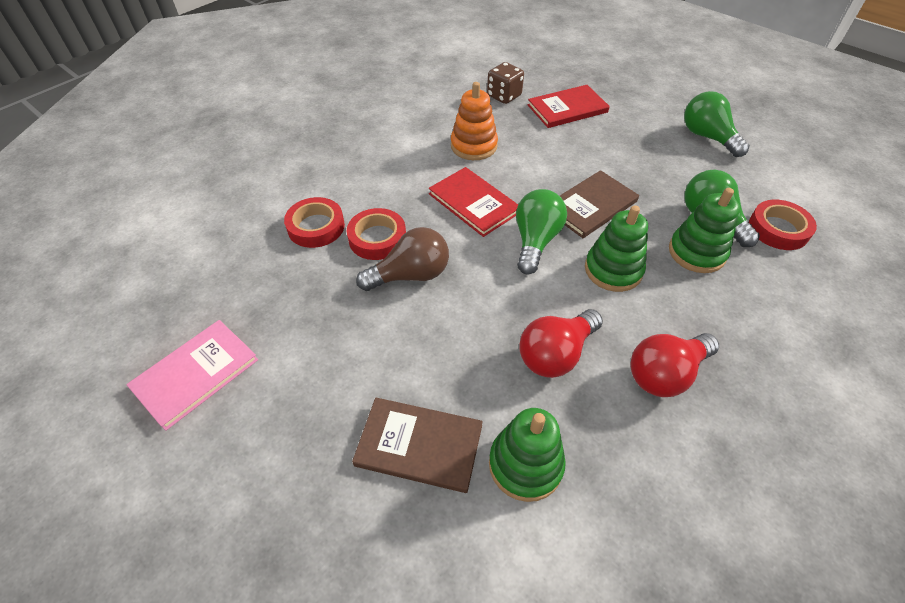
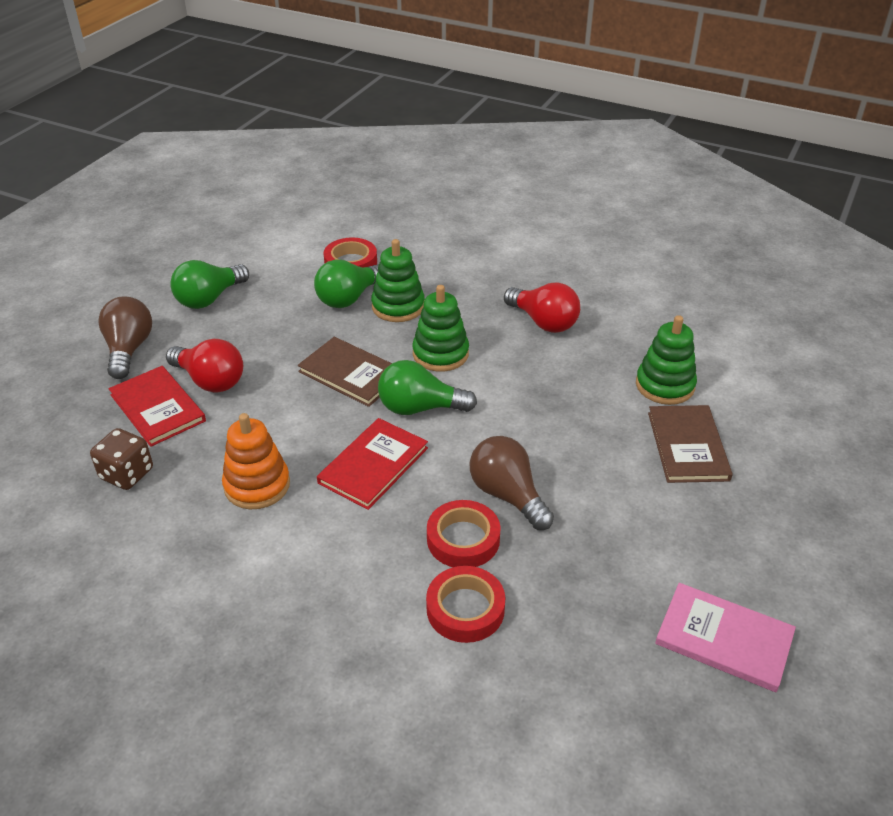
camera: 105 degrees left, 10 degrees down
red light bulb [519,309,603,378] -> red light bulb moved to [166,339,243,393]
none -> brown light bulb [98,297,152,379]

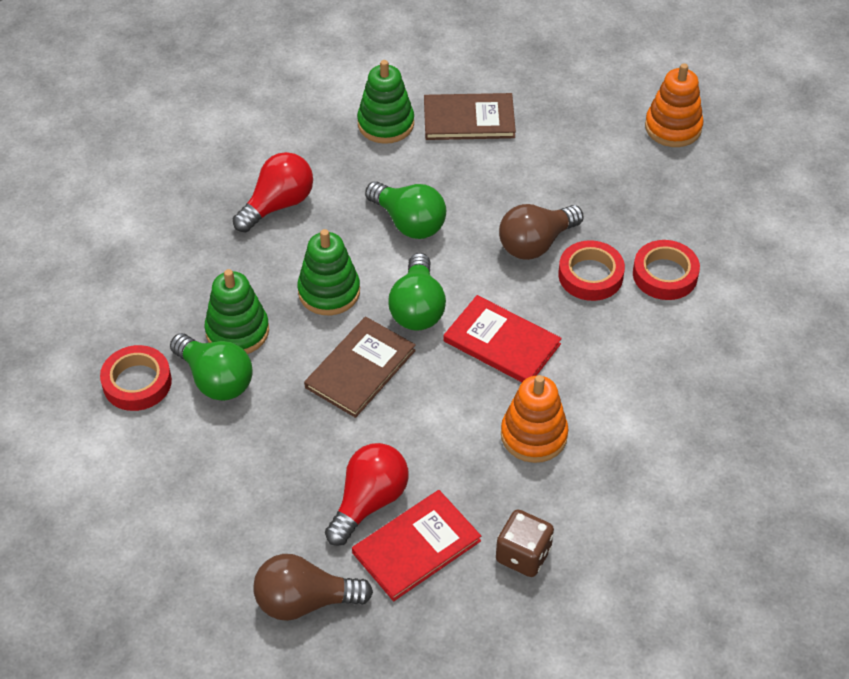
camera: 90 degrees left, 10 degrees up
green light bulb [170,260,249,309] -> green light bulb moved to [365,182,446,239]
pink book [655,583,796,692] -> orange stacking toy [645,63,704,147]

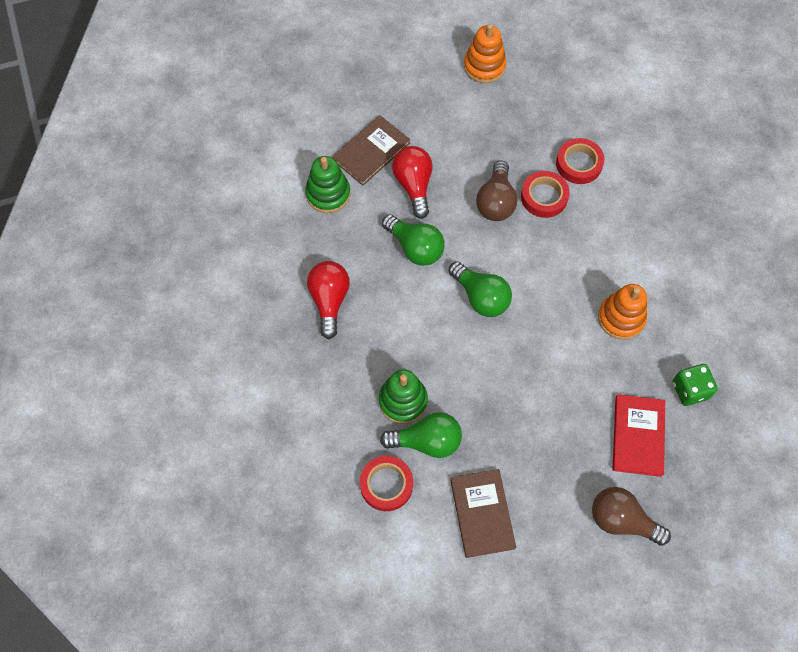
camera: 45 degrees left, 15 degrees up
brown light bulb [253,554,373,621] -> brown light bulb turned 75 degrees clockwise [592,487,671,546]
green stacking toy [297,229,360,315] -> none
brown book [304,316,416,418] -> brown book moved to [450,469,516,558]
red light bulb [325,443,409,546] -> red light bulb moved to [392,146,432,219]
green light bulb [365,182,446,239] -> green light bulb turned 45 degrees clockwise [382,214,445,266]
red book [444,295,562,382] -> none
brown dice [496,510,554,577] -> green dice [673,364,718,406]

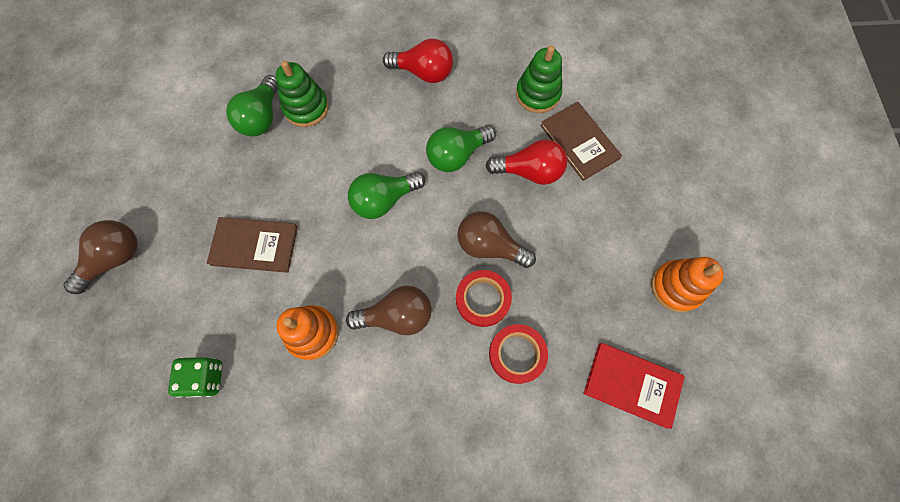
camera: 105 degrees right, 5 degrees up
red tape [360,456,413,511] -> none
brown book [450,469,516,558] -> brown book moved to [207,217,298,273]
red book [613,394,665,477] -> red book moved to [583,343,685,429]
none -> brown light bulb [346,285,432,335]

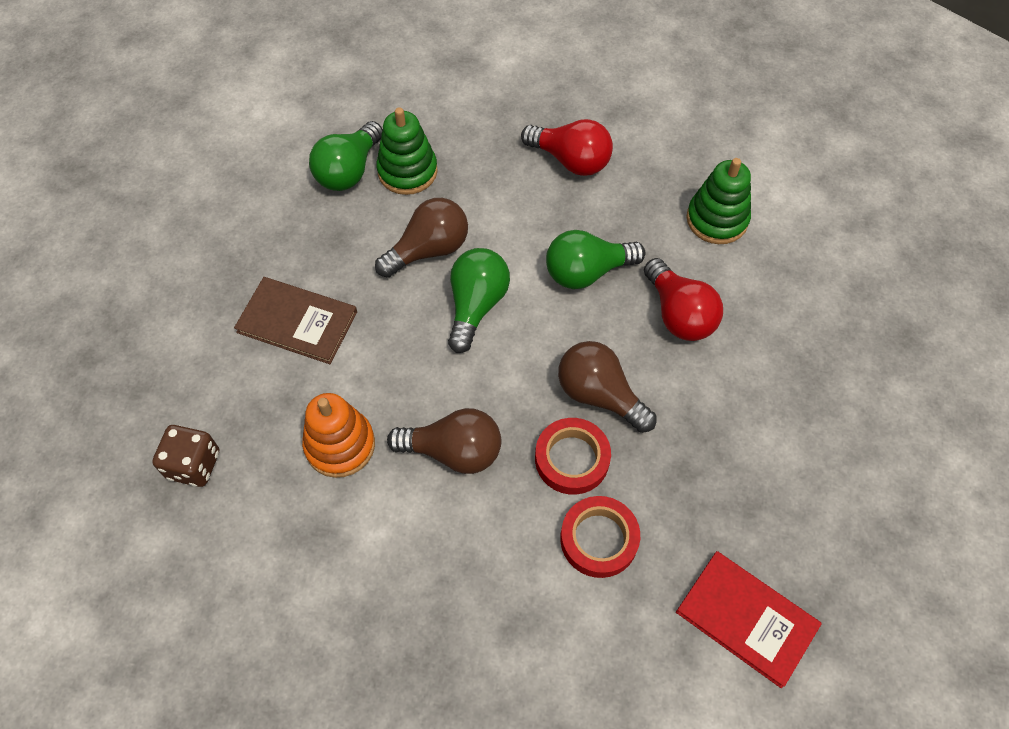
camera: 15 degrees right, 10 degrees down
brown light bulb [63,220,138,294] -> brown light bulb moved to [375,198,468,278]
green dice [168,357,222,398] -> brown dice [152,425,219,487]
green light bulb [348,172,425,219] -> green light bulb turned 120 degrees clockwise [448,248,510,353]
red light bulb [485,139,567,185] -> red light bulb turned 45 degrees clockwise [644,258,723,341]
brown book [540,102,622,181] -> none
orange stacking toy [651,257,724,312] -> none

